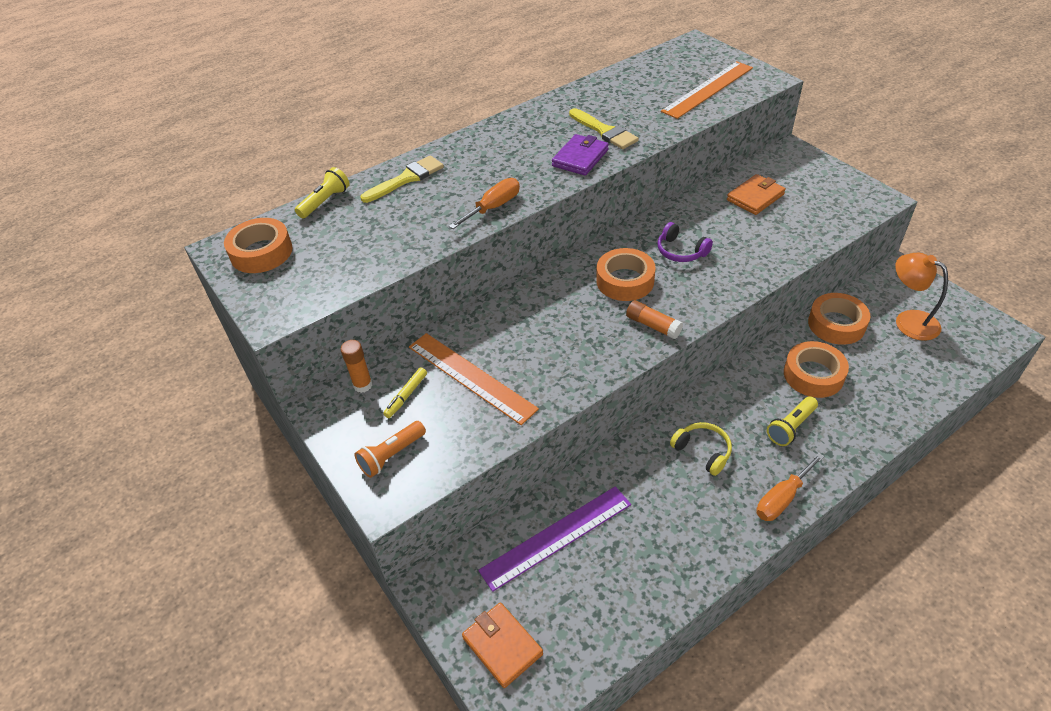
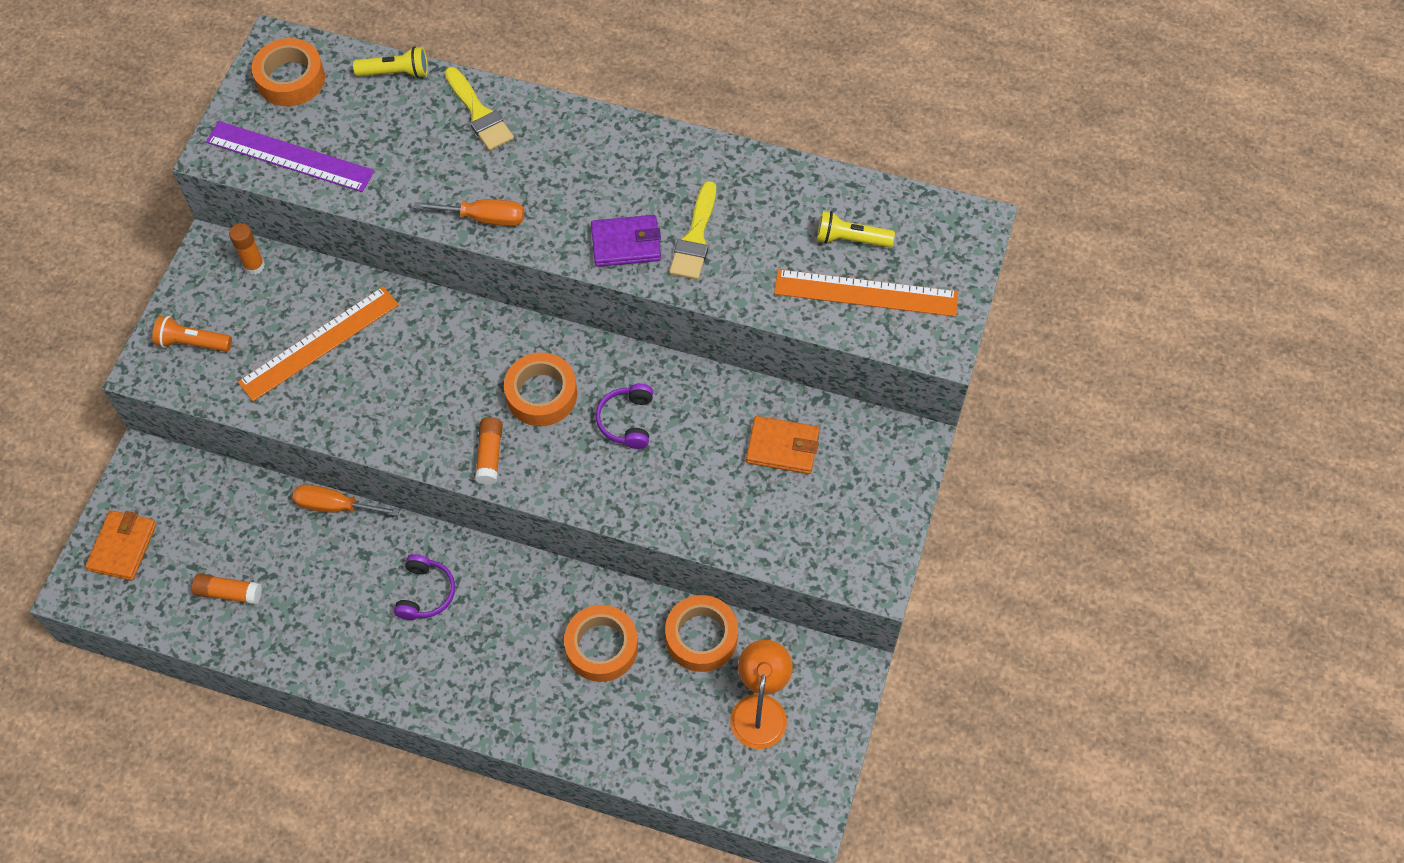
camera: 50 degrees right, 15 degrees up
yellow brush [360,155,444,203] -> yellow brush turned 45 degrees clockwise [445,67,514,151]
yellow marker [383,368,427,418] -> none
orange ruler [409,333,539,425] -> orange ruler turned 45 degrees clockwise [238,287,399,401]
purple ruler [478,486,631,592] -> purple ruler moved to [206,121,374,192]
yellow headphones [670,422,732,476] -> purple headphones [394,554,455,620]
orange screwdriver [756,453,824,521] -> orange screwdriver moved to [292,484,400,516]
yellow flashlight [767,396,818,446] -> yellow flashlight moved to [817,211,895,247]
none -> orange glue stick [192,573,262,605]

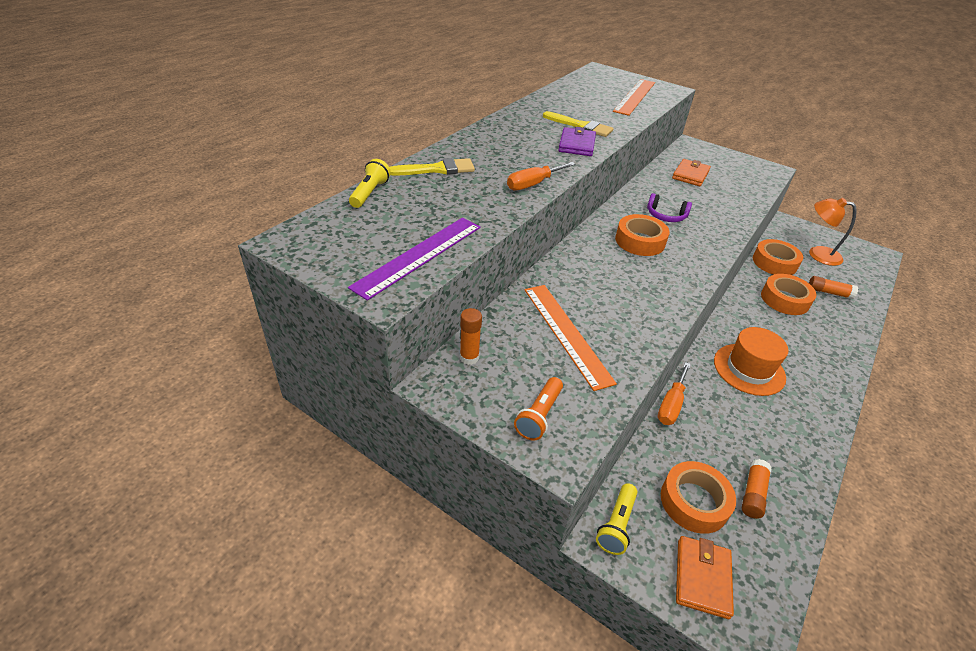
camera: 75 degrees left, 20 degrees down
orange wallet [85,510,157,581] -> orange wallet turned 75 degrees clockwise [676,536,734,619]
orange tape [252,38,325,106] -> orange tape moved to [661,461,736,534]
purple headphones [394,554,455,620] -> orange hat [714,327,789,396]
orange screwdriver [414,199,524,226] -> orange screwdriver turned 150 degrees counterclockwise [507,162,576,190]
orange glue stick [475,417,503,485] -> orange glue stick moved to [809,276,858,299]
yellow flashlight [817,211,895,247] -> yellow flashlight moved to [596,483,637,555]

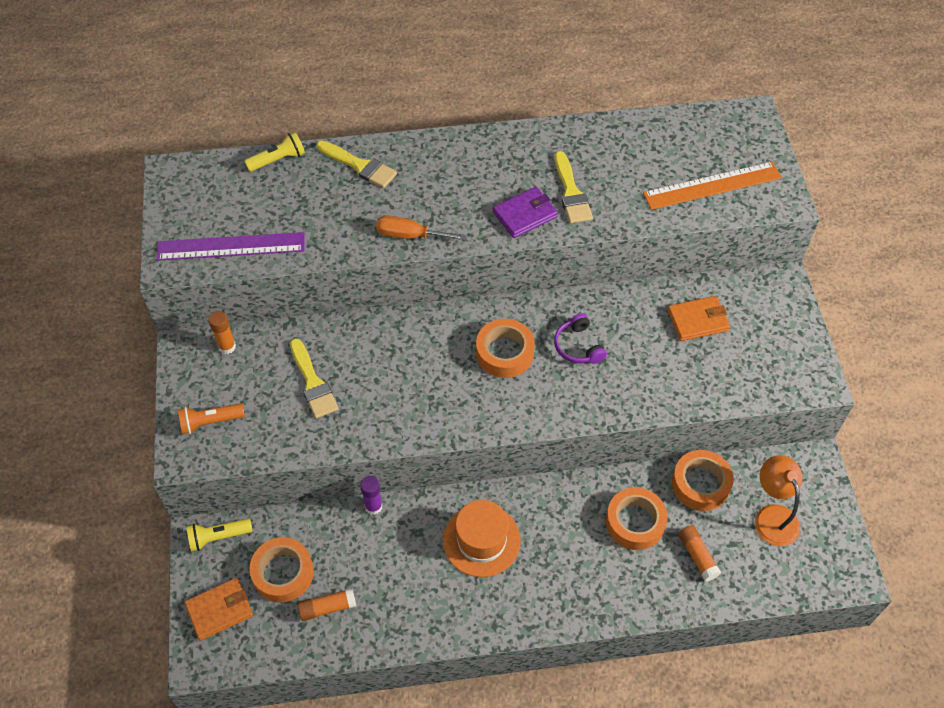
camera: 50 degrees right, 15 degrees up
orange ruler [525,285,617,391] -> yellow brush [290,338,338,418]
orange screwdriver [657,362,691,425] -> purple glue stick [360,476,383,515]

